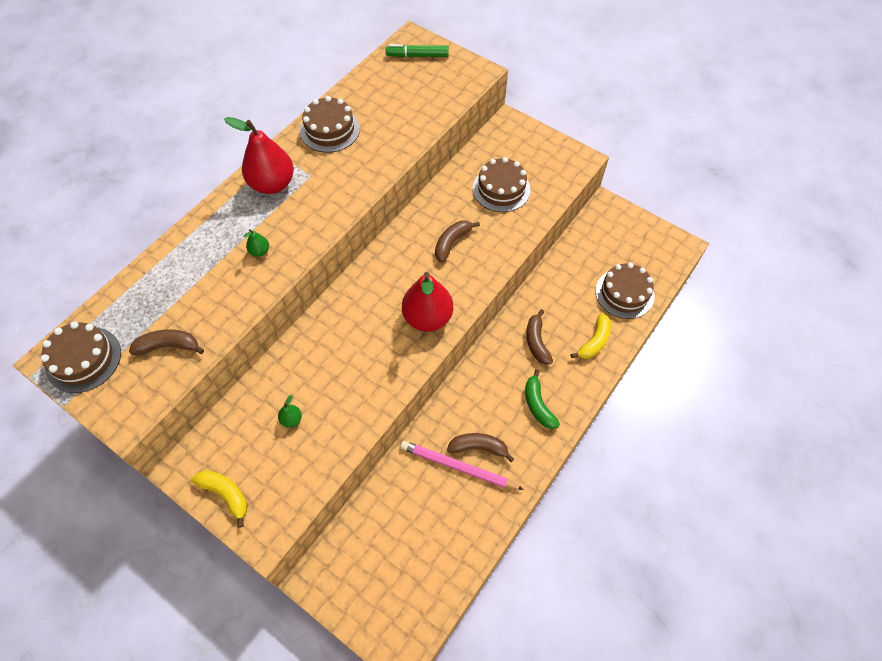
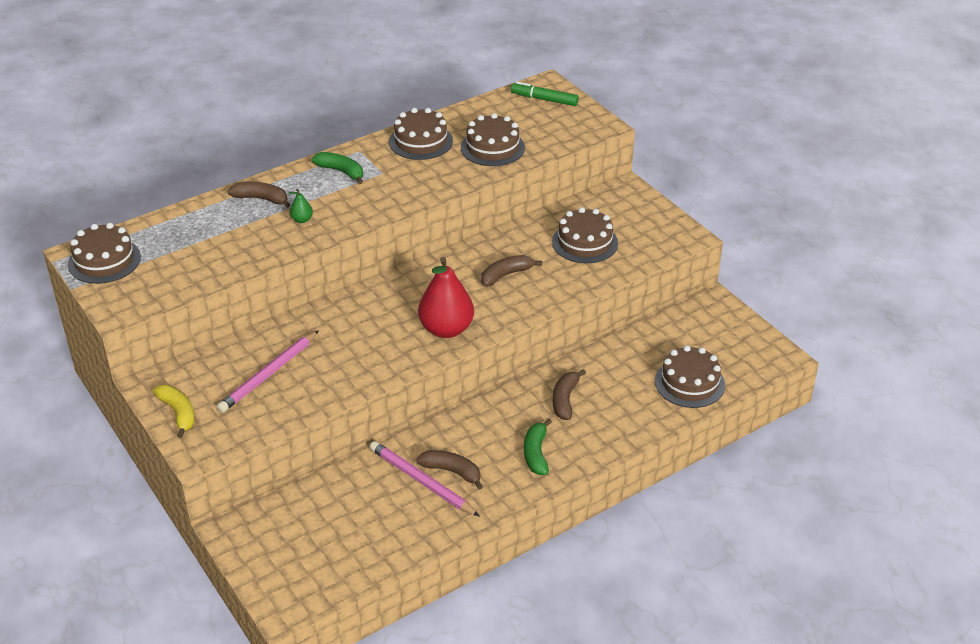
camera: 20 degrees right, 20 degrees down
brown banana [129,329,204,355] -> brown banana moved to [227,181,290,207]
red pear [224,117,294,194] -> green banana [311,152,363,184]
green pear [278,395,302,428] -> pink pencil [217,330,319,413]
yellow banana [571,313,611,359] -> none
none -> brown cake [461,113,525,166]

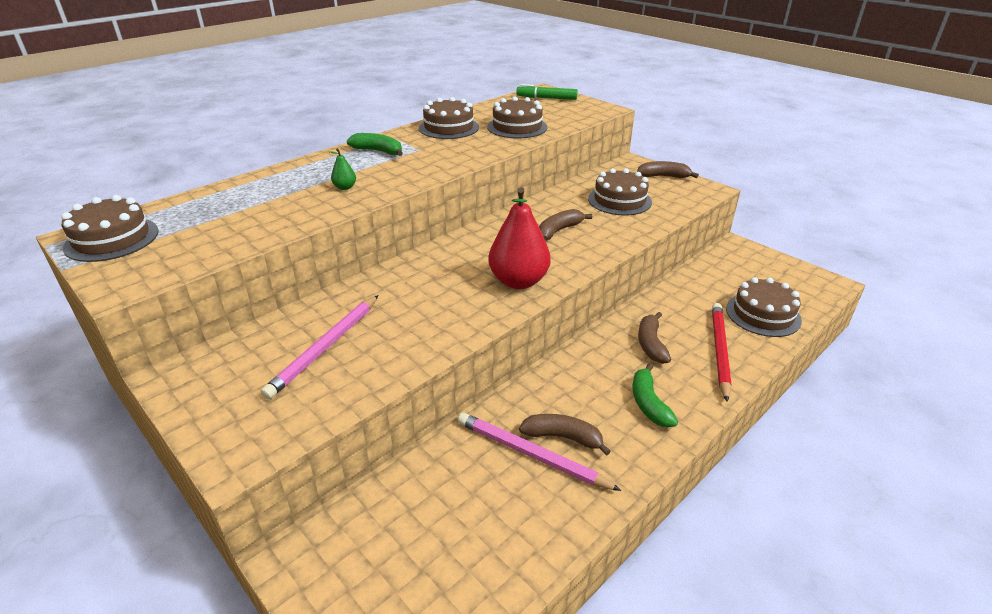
camera: 10 degrees left, 5 degrees down
yellow banana [153,385,195,438] -> none
brown banana [227,181,290,207] -> brown banana moved to [637,161,699,178]
none -> red pencil [712,303,731,402]

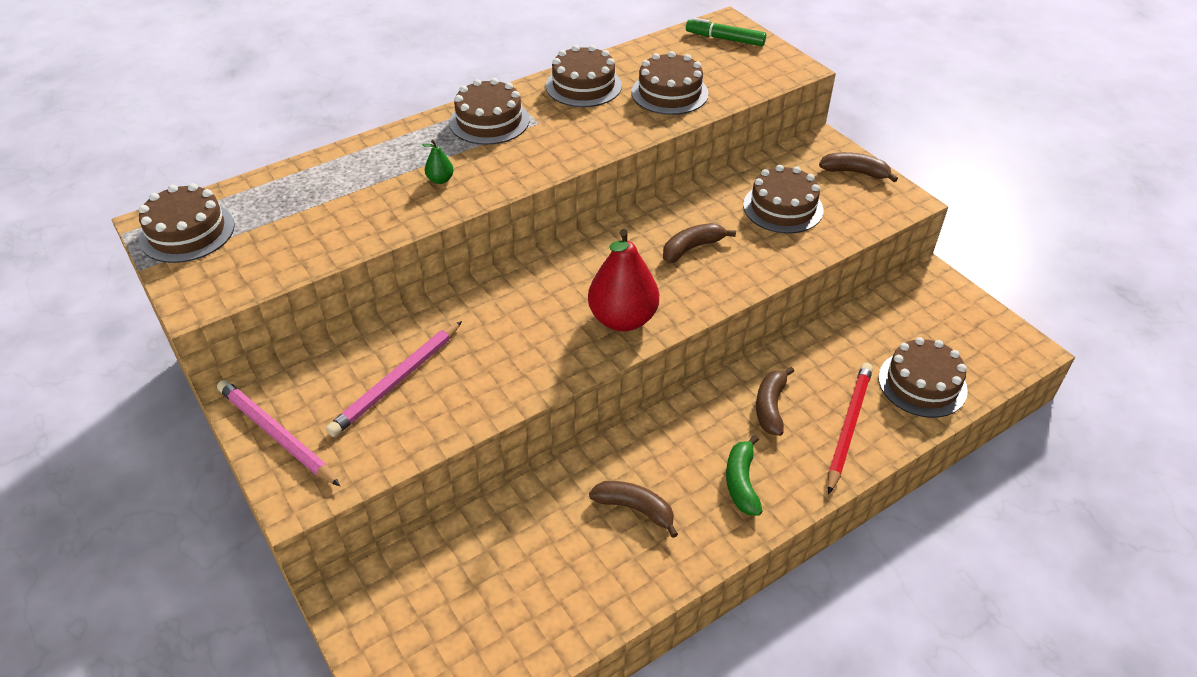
camera: 10 degrees right, 10 degrees up
green banana [347,133,403,156] -> brown cake [449,78,529,145]
pink pencil [458,413,622,491] -> pink pencil moved to [217,380,340,486]

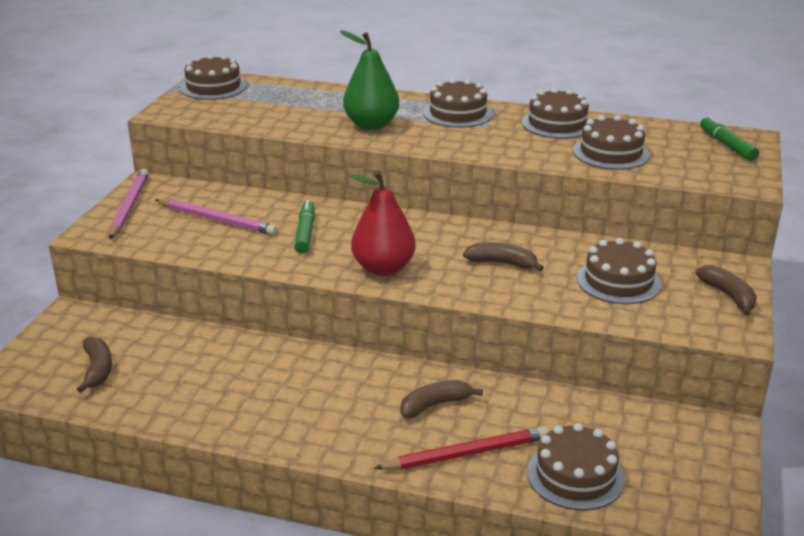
camera: 50 degrees right, 15 degrees down
pink pencil [326,321,462,437] -> pink pencil turned 150 degrees counterclockwise [155,199,277,235]
green pear [422,140,454,184] -> green pear [340,30,399,130], size x2.37
brown banana [589,481,678,538] -> brown banana moved to [77,337,112,393]
green banana [726,435,762,516] -> none
none -> green marker [294,200,315,254]

